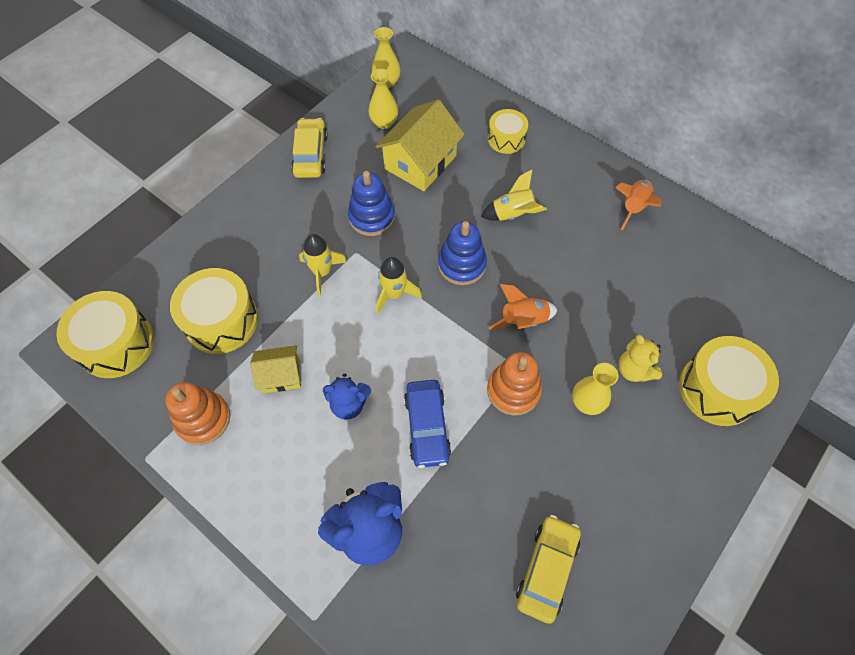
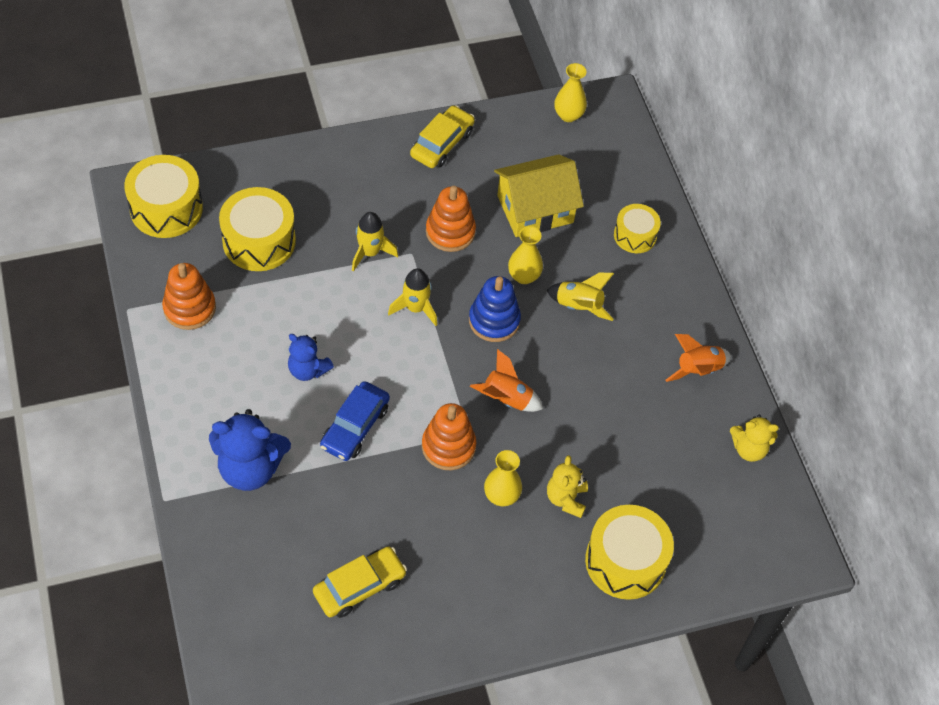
camera: 30 degrees right, 5 degrees down
yellow house [250,345,301,393] -> none
blue stacking toy [348,171,395,236] -> orange stacking toy [426,186,476,252]
yellow vase [368,69,398,129] -> yellow vase moved to [508,226,543,284]
none -> yellow teddy bear [730,415,779,462]

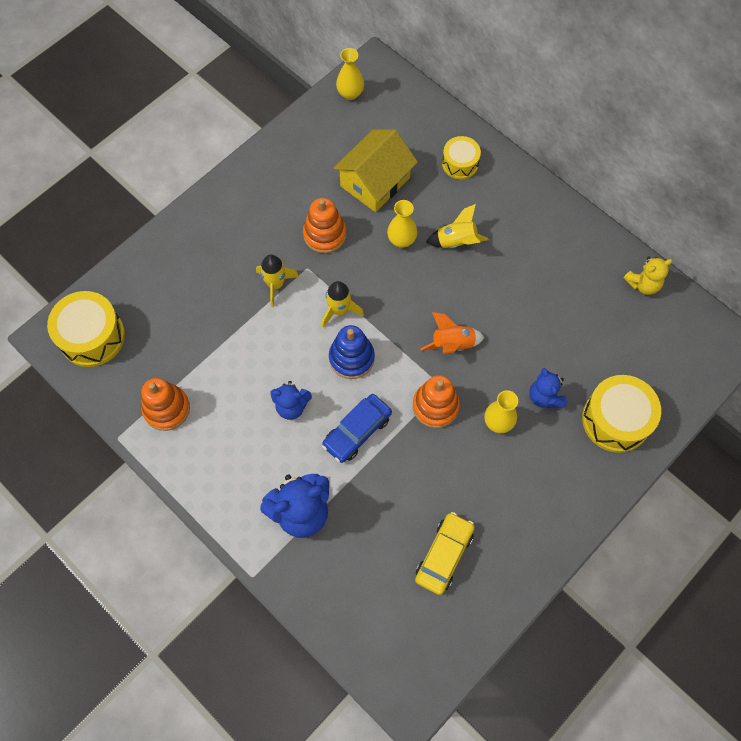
camera: 25 degrees left, 10 degrees up
yellow drum [219,187,296,271] -> none
blue car [320,381,390,461] -> blue car turned 45 degrees clockwise [322,394,392,463]
yellow car [410,105,475,168] -> none
blue stacking toy [469,276,521,342] -> blue stacking toy moved to [329,325,375,379]
yellow teddy bear [547,455,588,518] -> blue teddy bear [529,368,567,408]
orange rocket [666,334,731,382] -> none

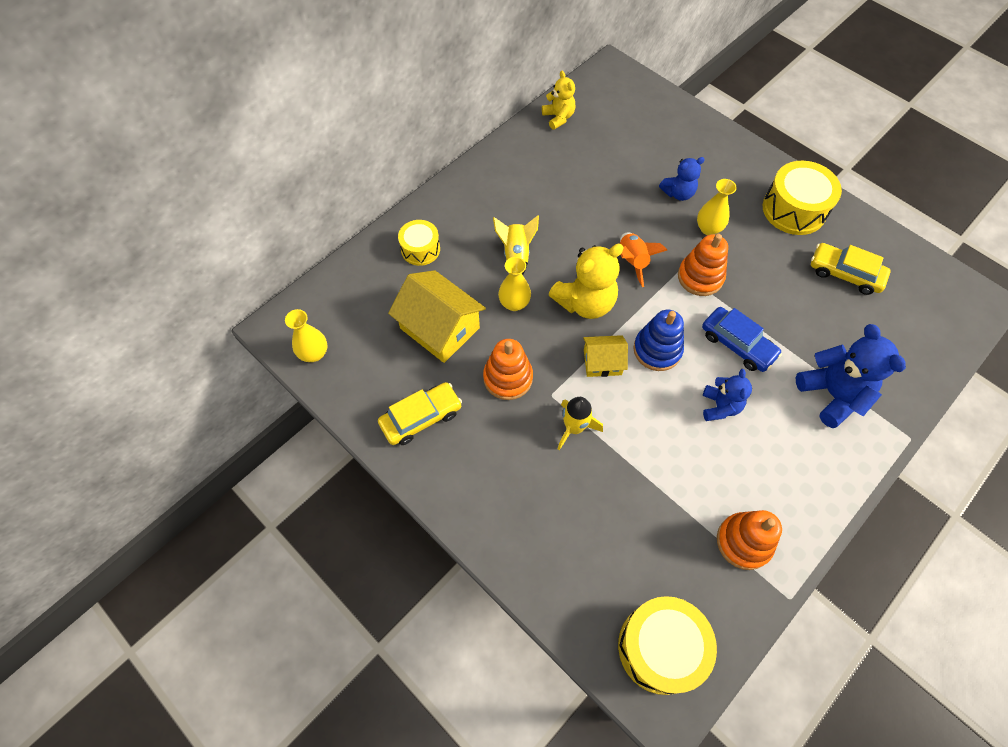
camera: 90 degrees left, 5 degrees down
yellow rocket [322,281,364,328] -> yellow house [583,335,628,377]
yellow drum [582,375,661,453] -> yellow drum moved to [763,161,842,235]
none -> yellow car [378,382,462,445]
none -> yellow teddy bear [548,244,624,319]

